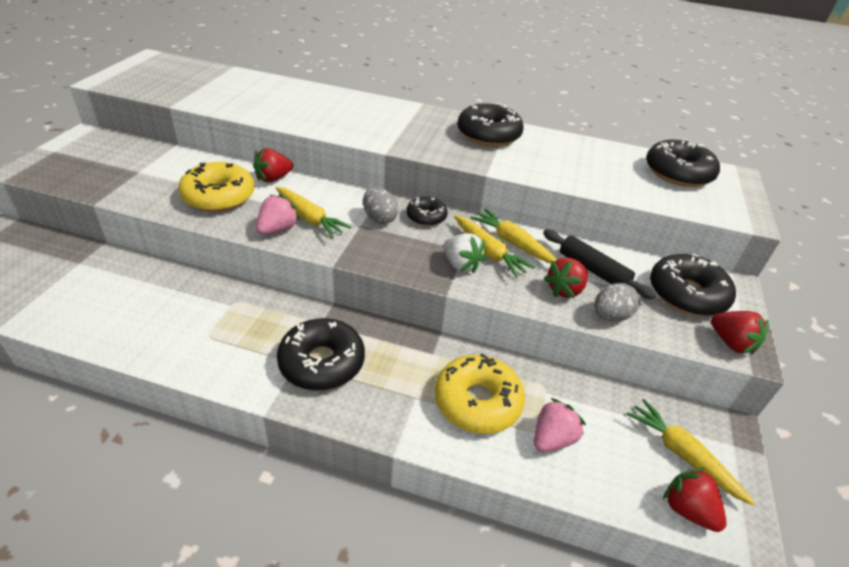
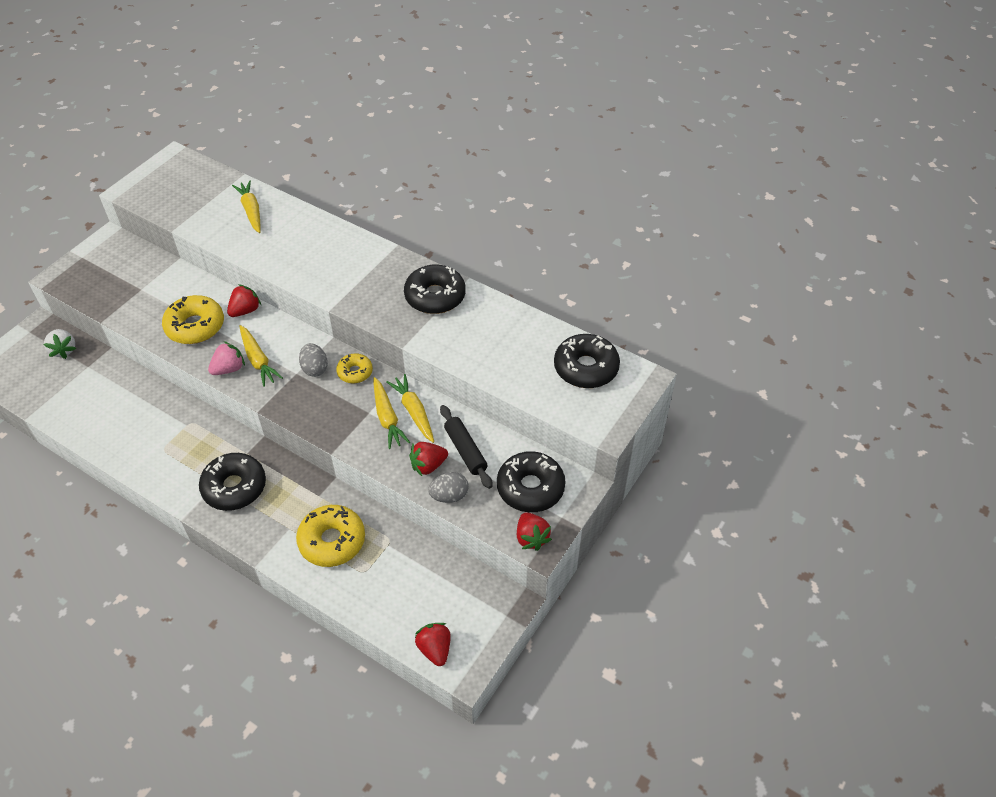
camera: 20 degrees right, 10 degrees up
red strawberry [253,148,293,182] -> red strawberry turned 150 degrees clockwise [227,284,261,317]
black donut [406,197,448,226] -> yellow donut [336,354,373,383]
white strawberry [443,233,486,274] -> white strawberry moved to [43,329,76,359]
pink strawberry [534,398,586,452] -> none
yellow carrot [626,399,755,506] -> yellow carrot moved to [232,180,261,233]

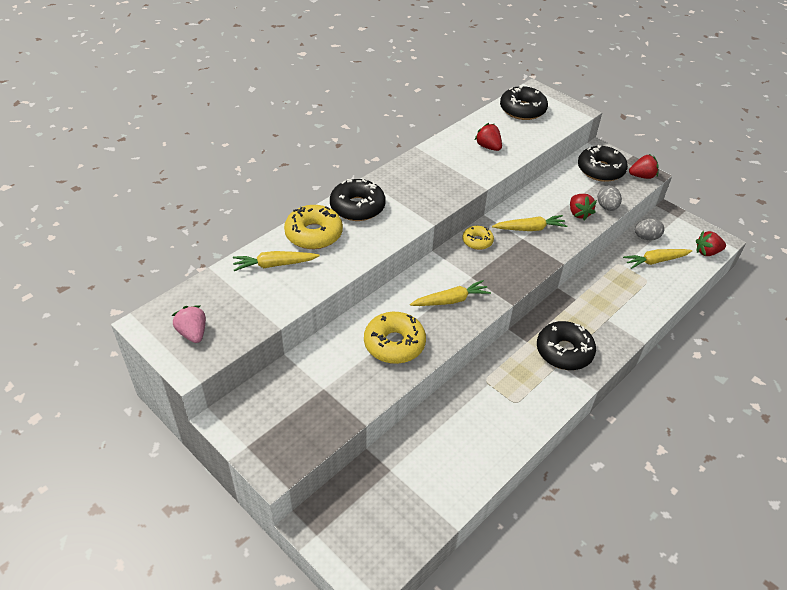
camera: 80 degrees left, 5 degrees down
white strawberry [43,329,76,359] -> none
pink strawberry [208,341,245,375] -> pink strawberry moved to [171,305,206,343]
red strawberry [227,284,261,317] -> red strawberry moved to [475,123,502,151]
yellow donut [296,505,365,567] -> yellow donut moved to [284,205,343,249]
grey egg [299,343,328,377] -> grey egg moved to [635,218,664,240]
yellow carrot [386,374,434,443] -> yellow carrot moved to [623,249,693,269]
black donut [404,265,466,314] -> black donut moved to [330,179,386,221]
black rolling pin [440,405,492,489] -> none

